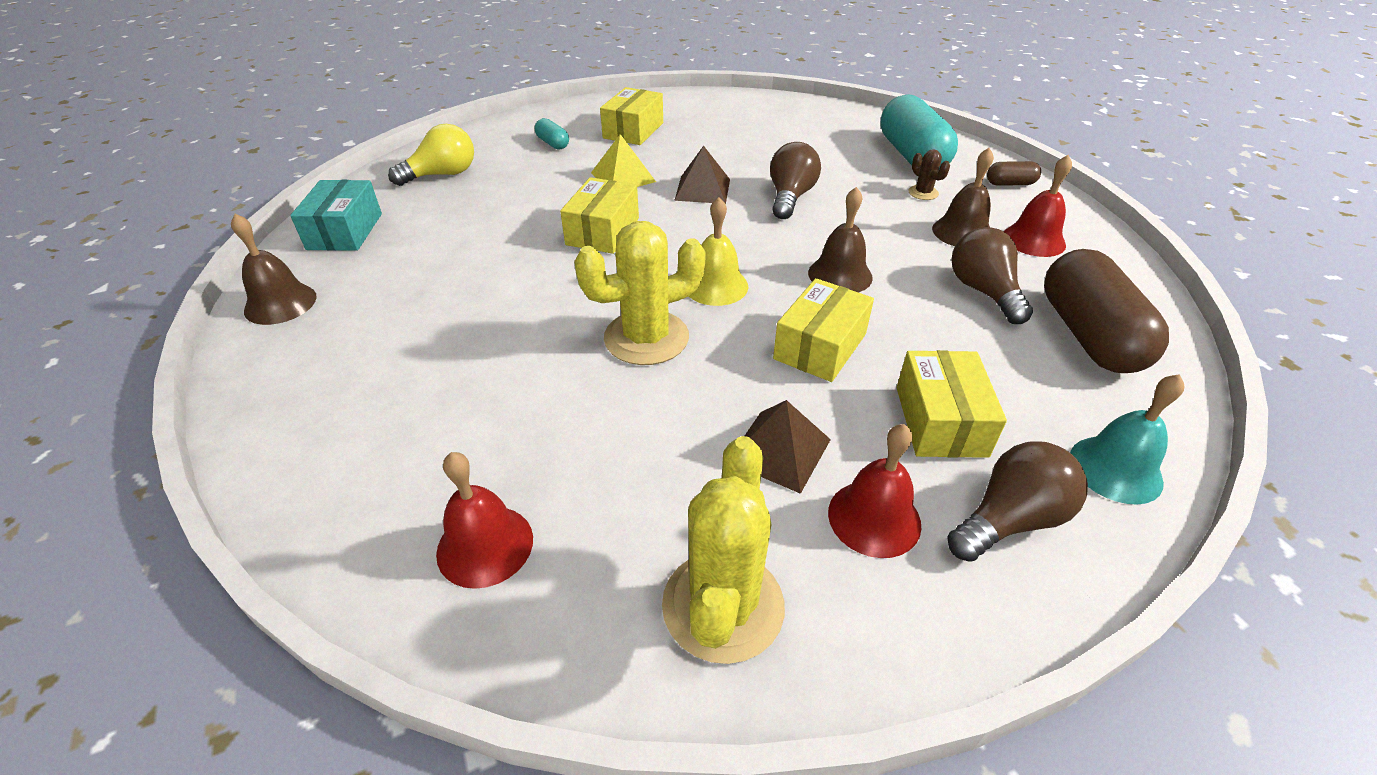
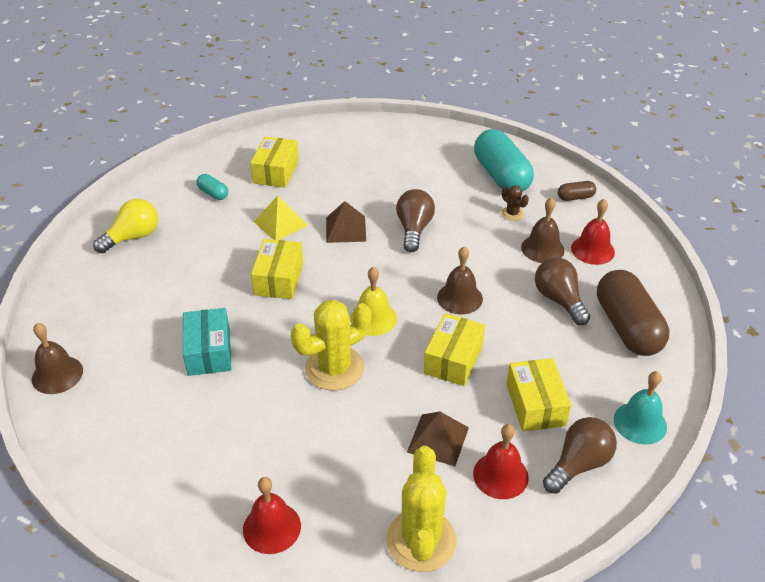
camera: 10 degrees left, 0 degrees up
turquoise box [290,180,382,251] -> turquoise box moved to [183,308,232,376]

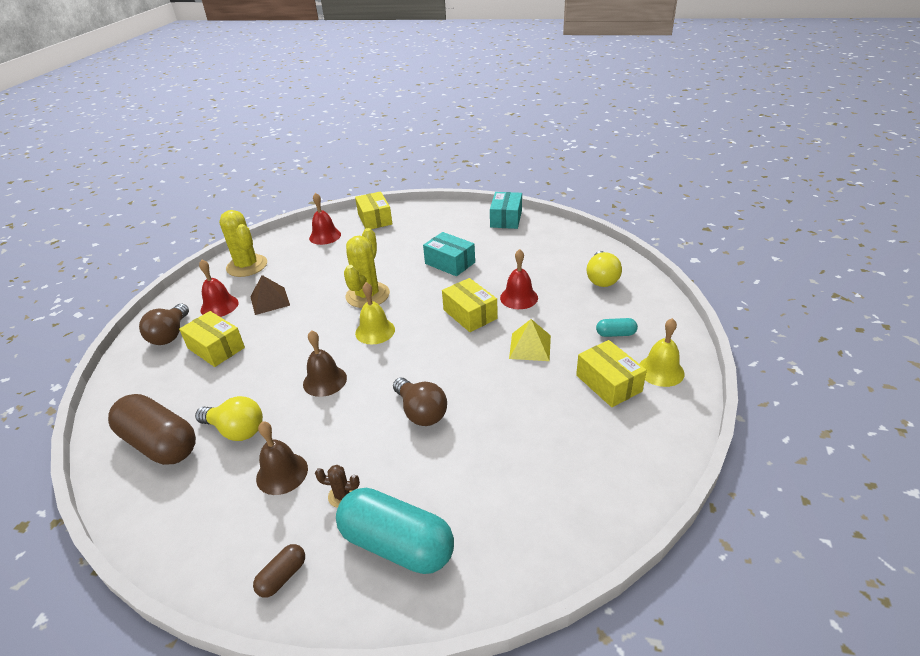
camera: 140 degrees right, 5 degrees down
brown bell [32,323,83,394] -> turquoise box [490,192,522,229]
brown pyramid [326,201,366,243] -> none
yellow box [424,313,485,386] -> yellow box moved to [355,191,392,229]
brown light bulb [535,258,590,325] -> yellow light bulb [195,396,263,441]
red bell [571,199,615,265] -> red bell moved to [500,249,538,309]
turquoise bell [614,371,667,445] -> none
none -> yellow bell [639,318,684,387]

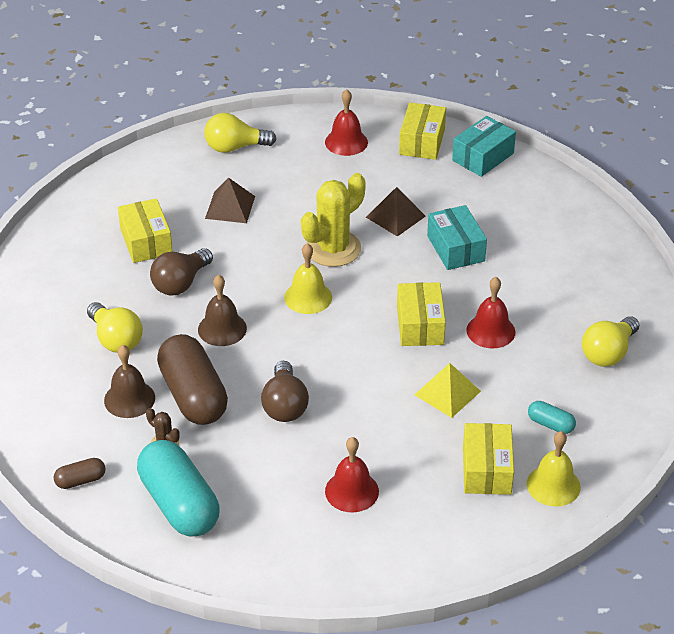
camera: 30 degrees right, 5 degrees up
brown capsule [108,394,196,465] -> brown capsule moved to [157,334,228,425]
brown light bulb [139,304,189,345] -> brown light bulb moved to [150,248,213,296]
red bell [199,260,239,317] -> red bell moved to [325,437,379,512]
yellow cactus [219,210,267,277] -> yellow light bulb [204,113,276,153]
turquoise box [490,192,522,229] -> turquoise box moved to [452,116,516,177]
none -> brown pyramid [366,187,426,237]

